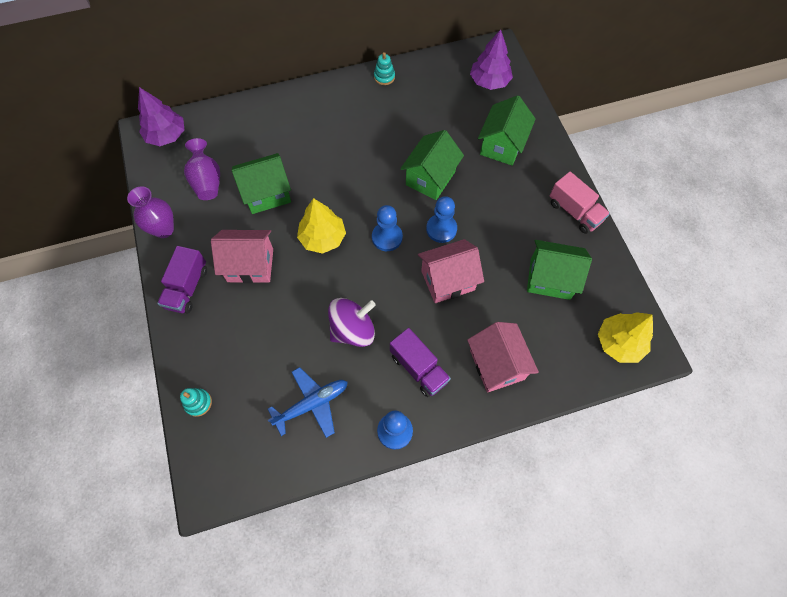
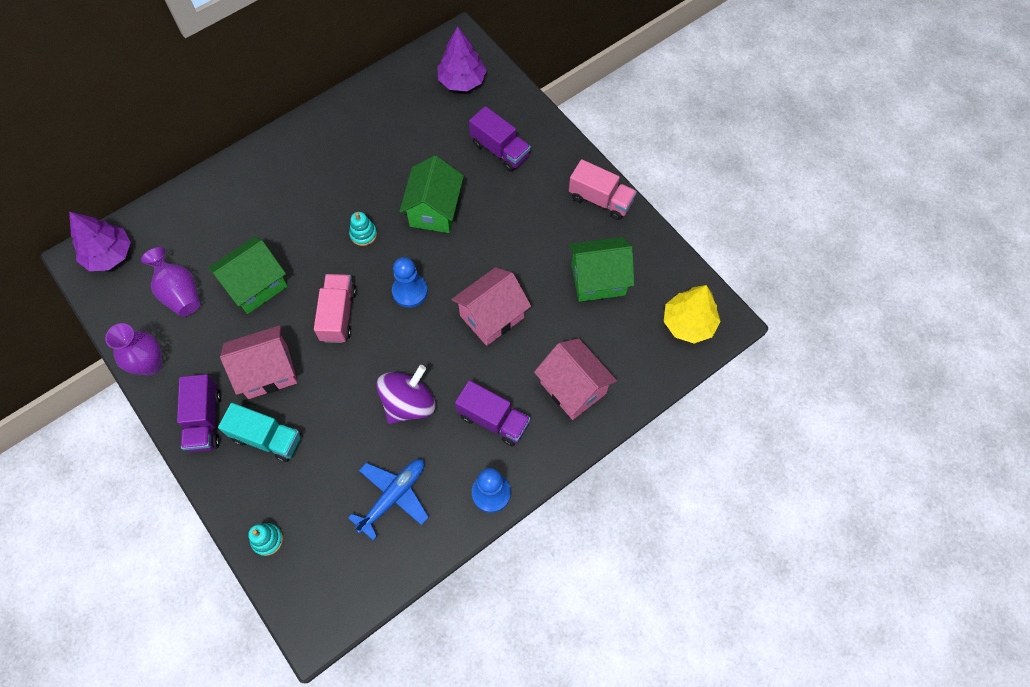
camera: 20 degrees left, 0 degrees up
yellow tree [297,198,346,254] -> pink truck [314,274,357,343]
turquoise stacking toy [374,52,395,85] -> turquoise stacking toy moved to [349,212,377,246]
blue pawn [426,196,457,243] -> none
green house [478,95,536,166] -> purple truck [469,106,531,172]
none -> turquoise truck [218,403,301,462]

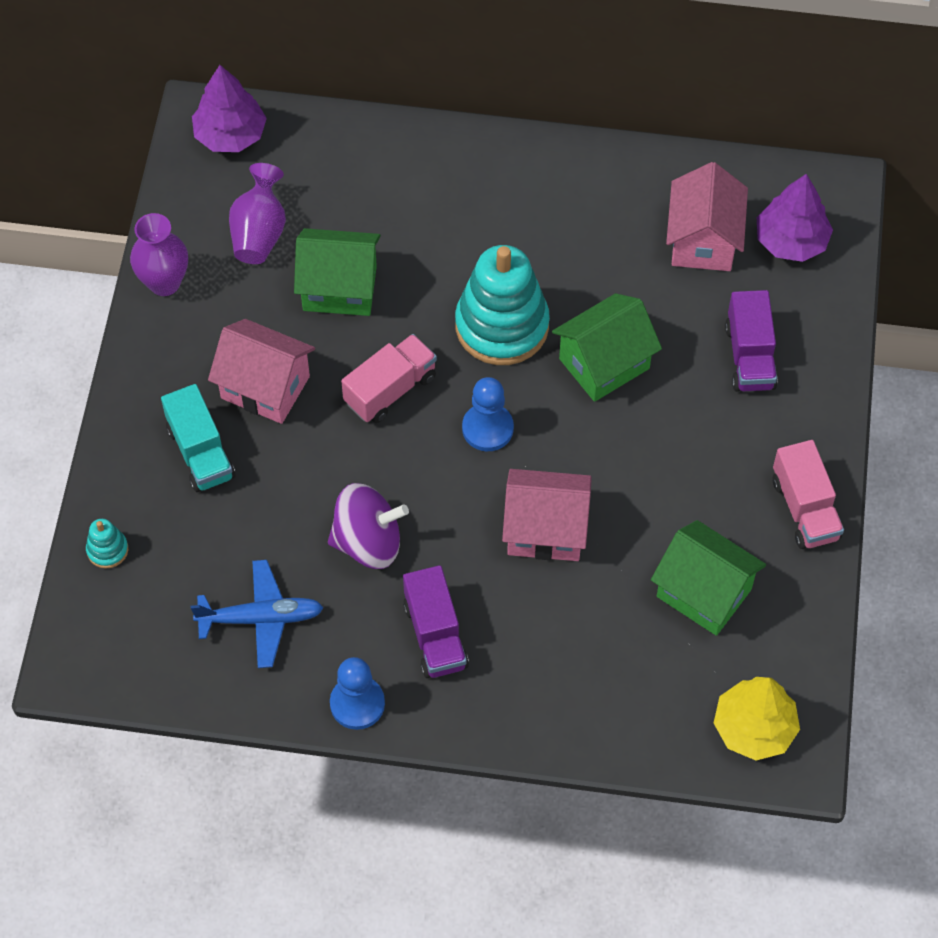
camera: 45 degrees right, 5 degrees down
purple truck [177,374,221,452] -> none
turquoise stacking toy [349,212,377,246] -> turquoise stacking toy [455,245,550,365], size x2.38
pink house [534,338,617,420] -> pink house moved to [666,162,748,271]

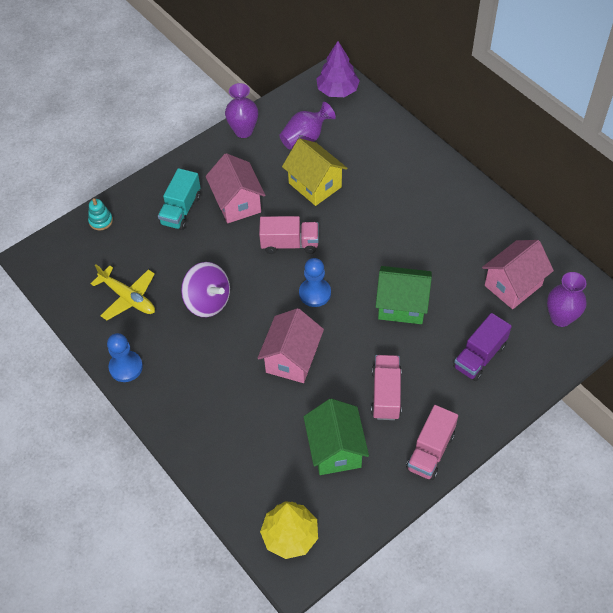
camera: 45 degrees right, 5 degrees down
blue plane [191,560,324,668] -> yellow plane [91,264,155,320]
green house [294,228,381,316] -> yellow house [282,138,348,206]
purple truck [403,565,469,678] -> none
turquoise stacking toy [455,245,550,365] -> none
pink house [502,469,592,561] -> pink house turned 60 degrees clockwise [257,308,324,383]
purple tree [757,174,833,262] -> purple vase [547,272,587,327]
none -> pink truck [371,355,402,420]

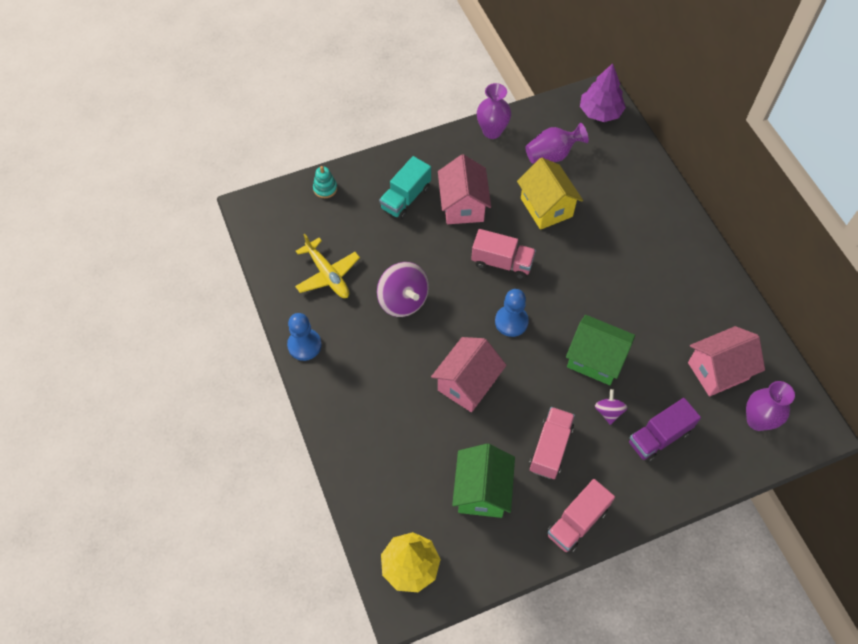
camera: 15 degrees right, 5 degrees up
none -> purple spinning top [595,389,628,425]

